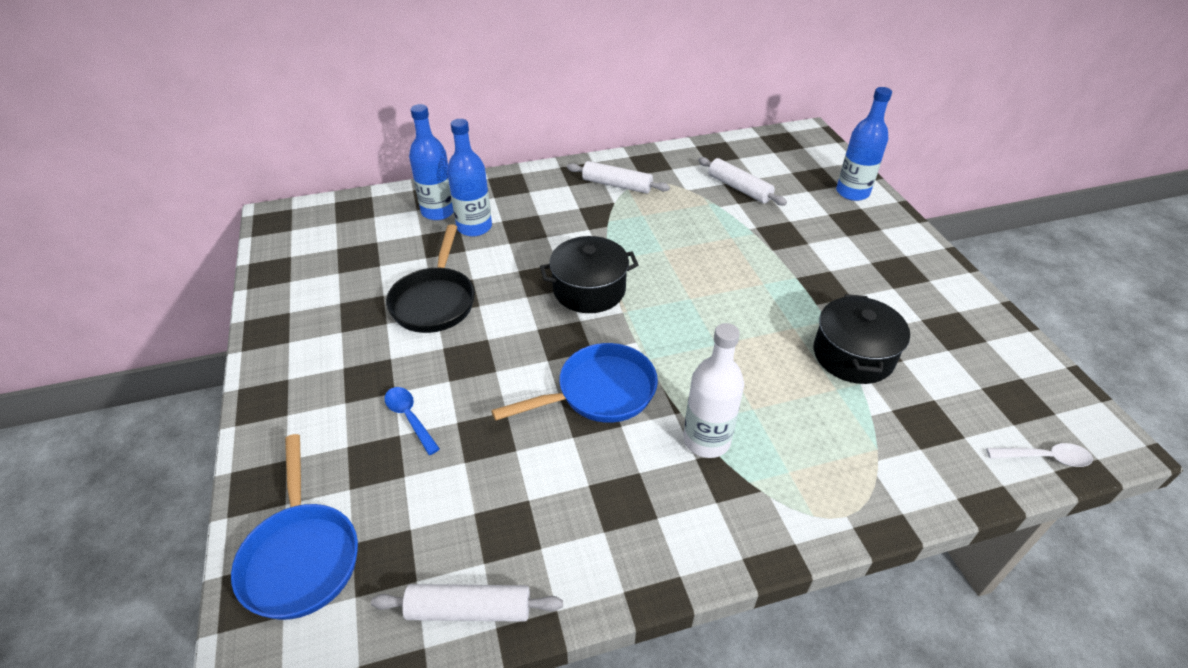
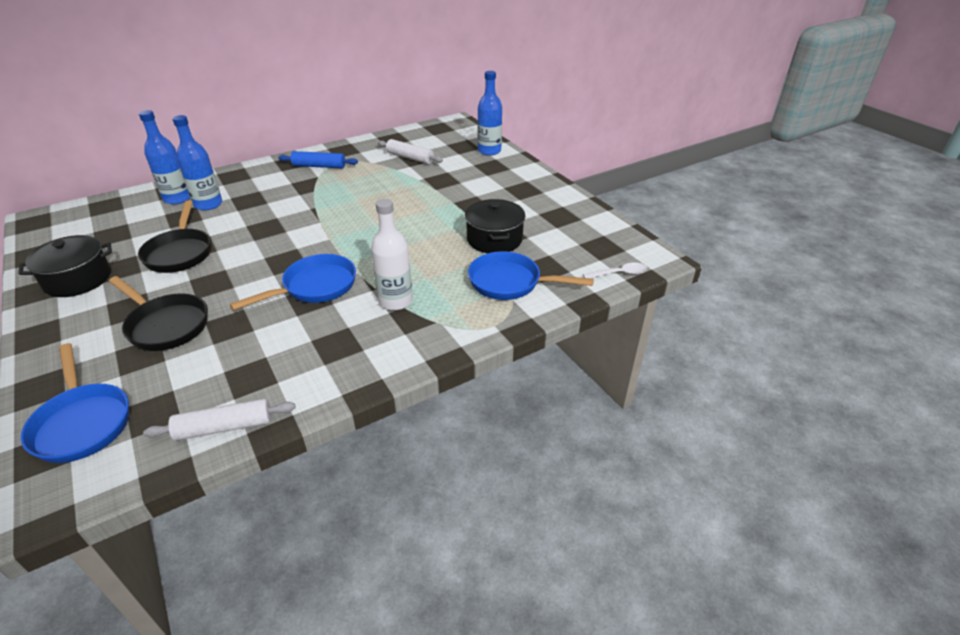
camera: 15 degrees left, 5 degrees down
blue spoon [384,387,440,455] -> black pan [109,276,208,351]
black pot [540,236,639,313] -> black pot moved to [19,235,112,297]
white rolling pin [567,161,670,194] -> blue rolling pin [278,151,358,168]
none -> blue pan [468,251,594,300]

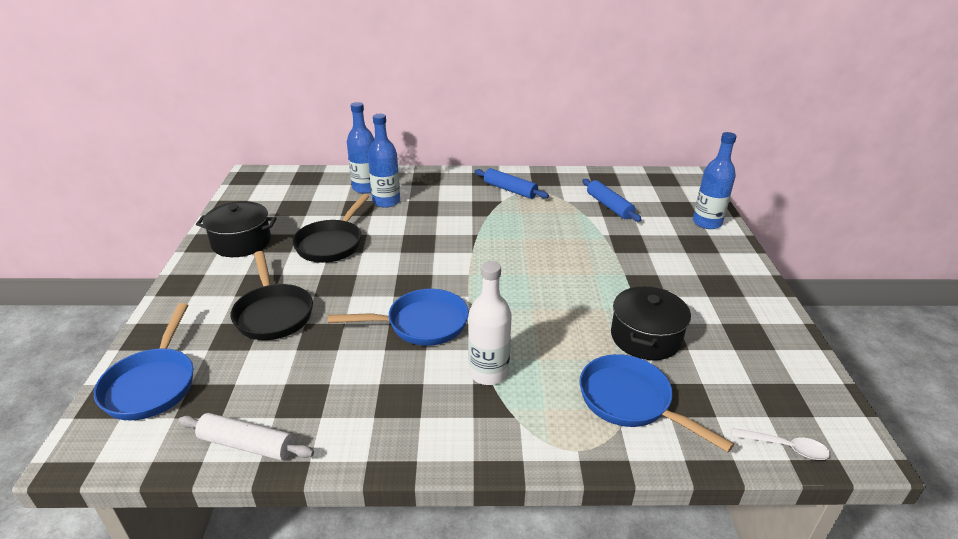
camera: 30 degrees right, 5 degrees down
white rolling pin [378,139,443,164] -> blue rolling pin [582,179,642,222]

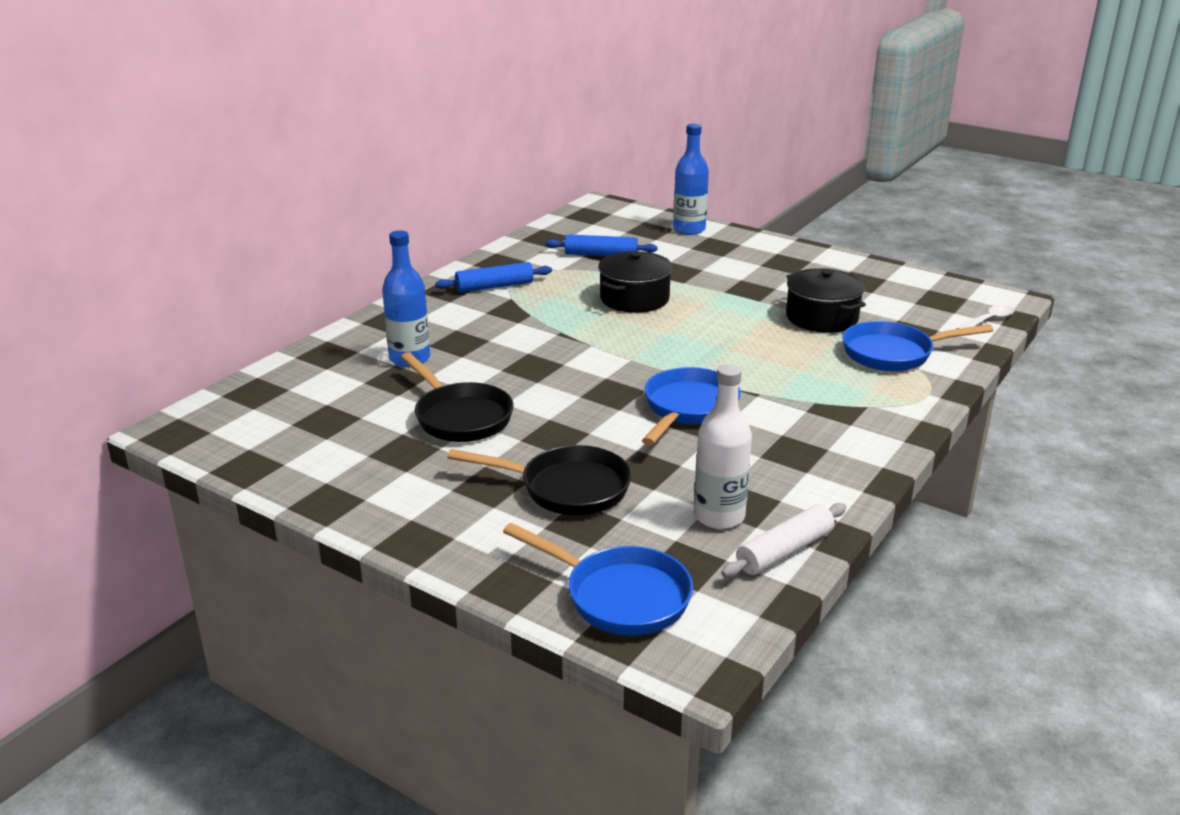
camera: 55 degrees left, 5 degrees down
black pot [196,201,277,257] -> black pot moved to [598,251,673,313]
blue bottle [347,102,374,193] -> none
white bottle [468,261,512,385] -> white bottle moved to [694,364,752,529]

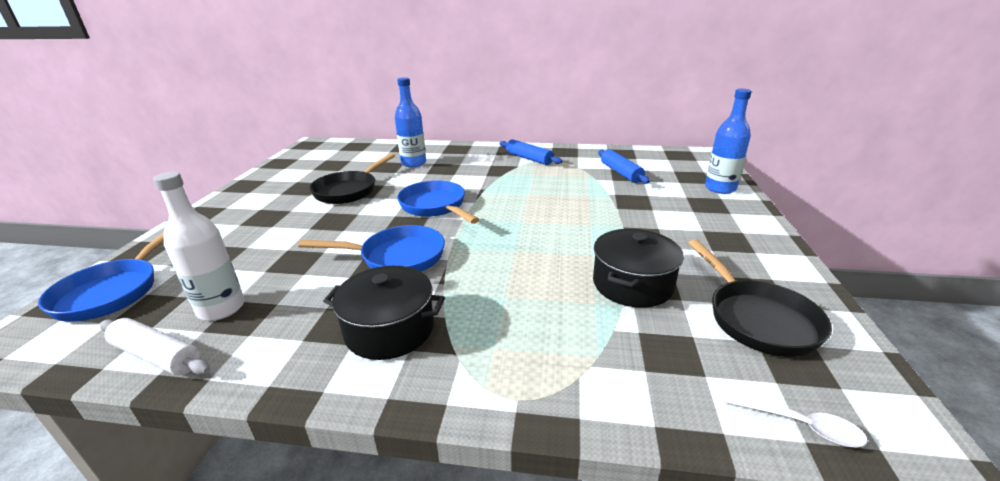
camera: 65 degrees right, 0 degrees up
black pan [447,445,632,515] -> black pan moved to [689,239,832,357]
black pot [598,251,673,313] -> black pot moved to [323,266,445,360]
blue pan [842,321,994,371] -> blue pan moved to [397,180,479,224]

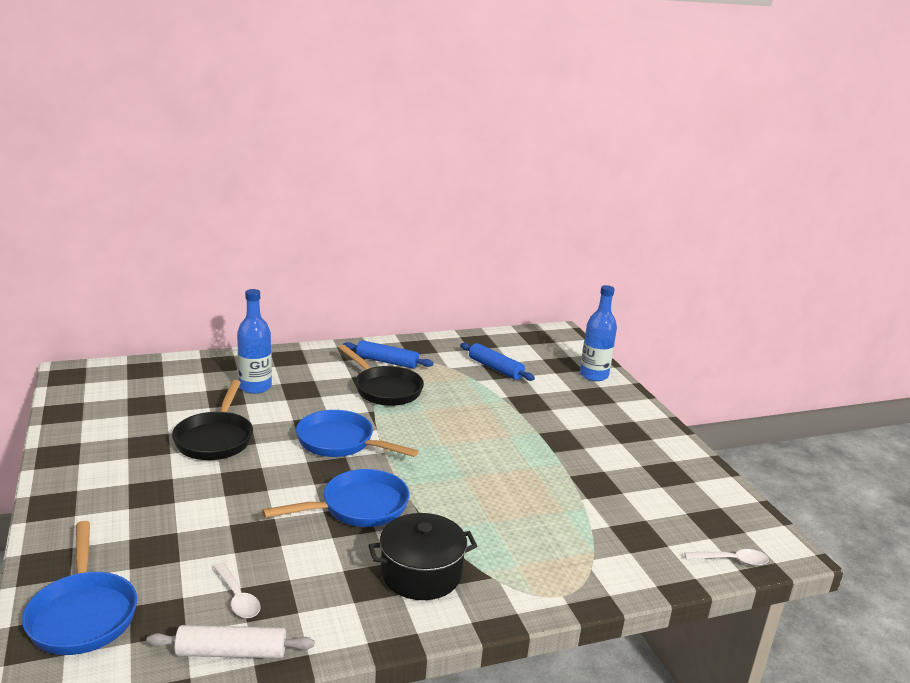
camera: 30 degrees left, 5 degrees down
white bottle [153,172,245,321] -> white spoon [213,562,261,618]
black pot [593,229,684,308] -> none
black pan [689,239,832,357] -> black pan moved to [338,345,424,406]

